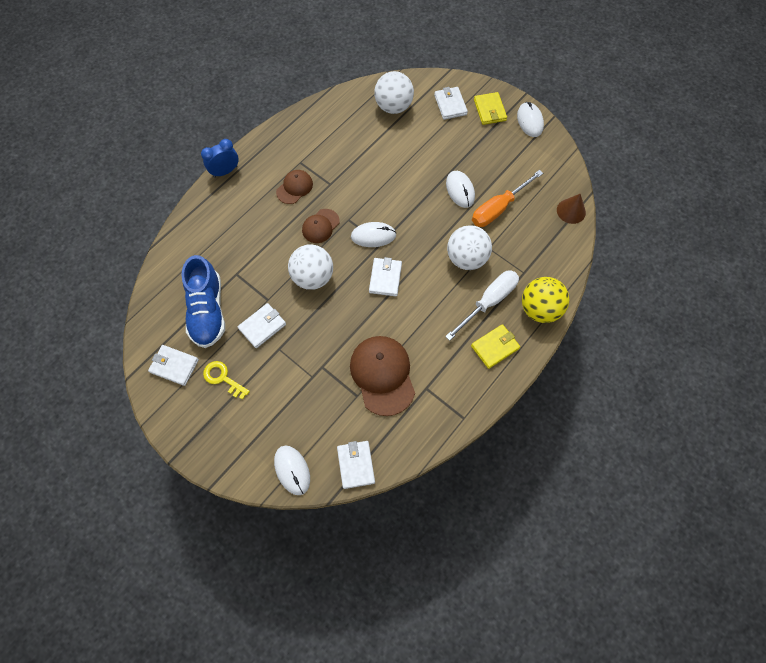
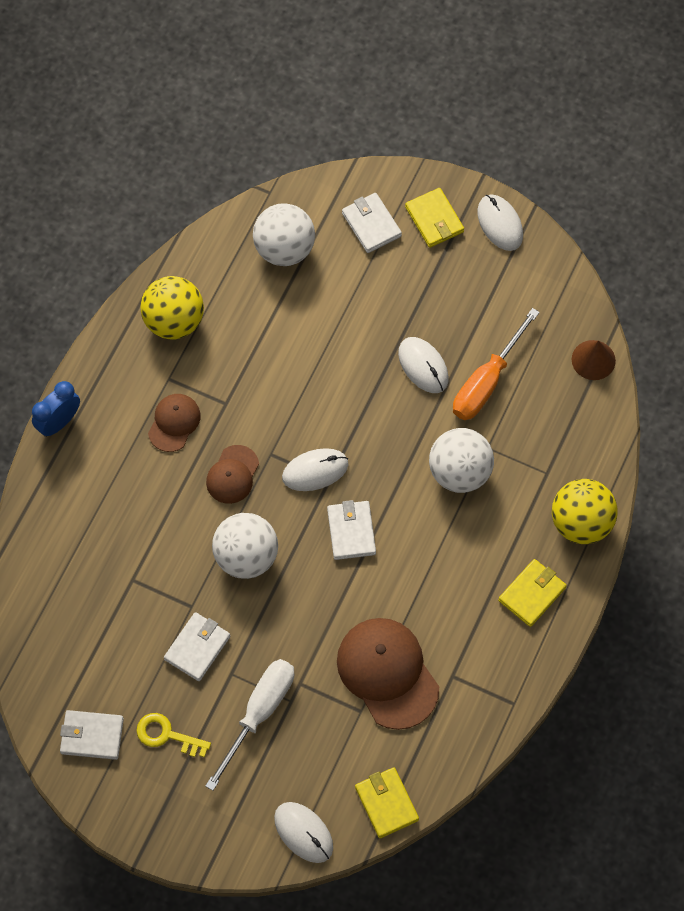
camera: 15 degrees left, 0 degrees up
blue shoe [181,255,225,348] -> none
white wallet [337,441,375,489] -> yellow wallet [355,767,419,838]
white screwdriver [445,271,519,341] -> white screwdriver moved to [205,659,294,791]
none -> yellow ball [140,276,204,339]

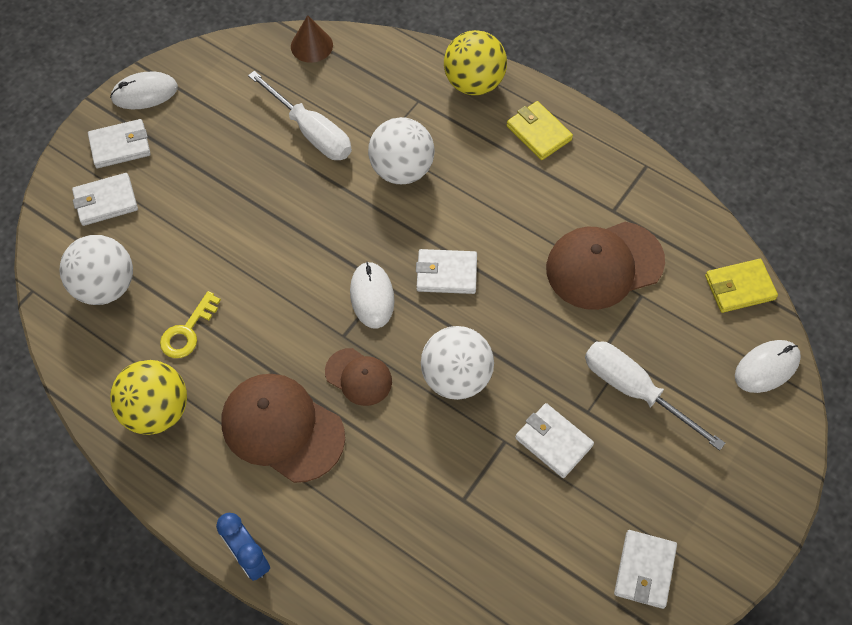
camera: 80 degrees left, 5 degrees down
yellow key [137,713,211,757] -> yellow key moved to [160,291,221,358]
brown cap [148,394,201,452] -> brown cap [222,374,345,483], size x1.80
white mouse [398,337,449,393] -> none
yellow wallet [405,188,464,248] -> white wallet [88,119,151,168]
orange screwdriver [453,308,540,420] -> white screwdriver [248,71,352,160]

